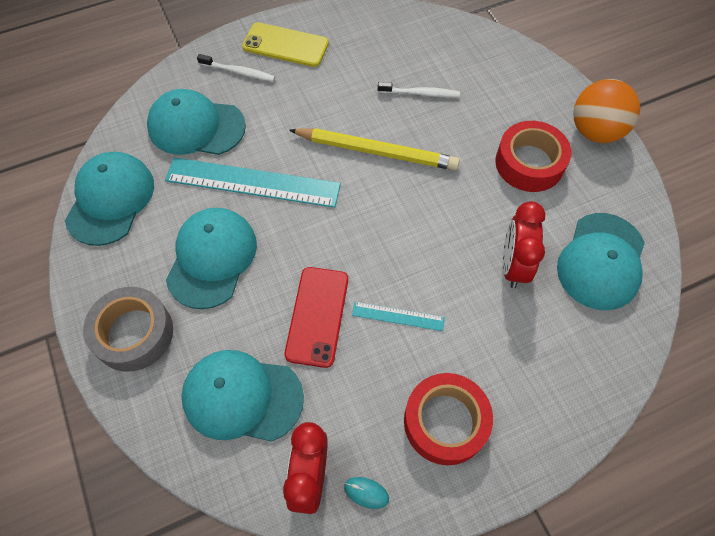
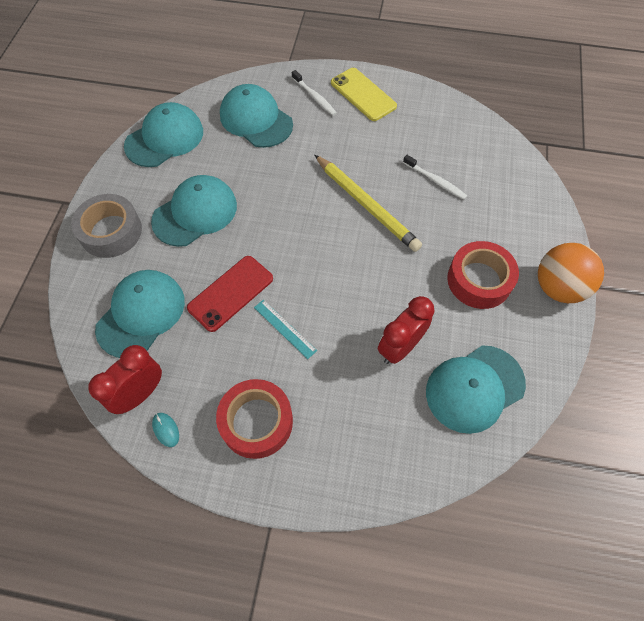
camera: 35 degrees right, 0 degrees up
turquoise ruler [165,157,341,208] -> none
turquoise cap [181,350,304,442] -> turquoise cap turned 75 degrees clockwise [95,270,185,358]

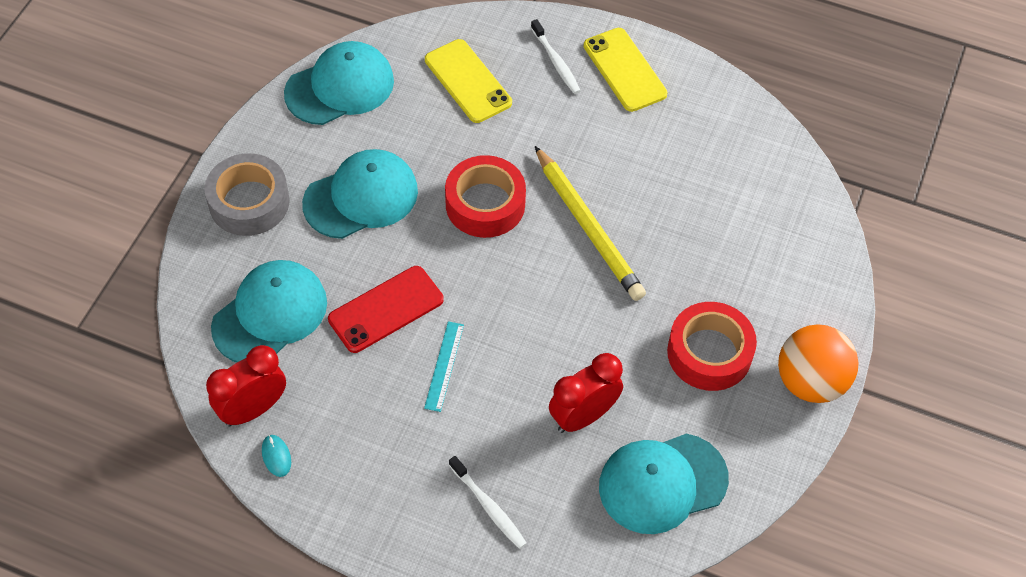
camera: 10 degrees right, 5 degrees down
red tape [216,379,293,459] -> red tape moved to [445,155,526,238]
turquoise cap [220,84,293,148] -> yellow phone [425,39,512,123]
turquoise ruler [254,300,317,359] -> turquoise ruler turned 45 degrees clockwise [424,321,464,412]
white toothbrush [403,155,467,200] -> white toothbrush moved to [449,456,527,549]

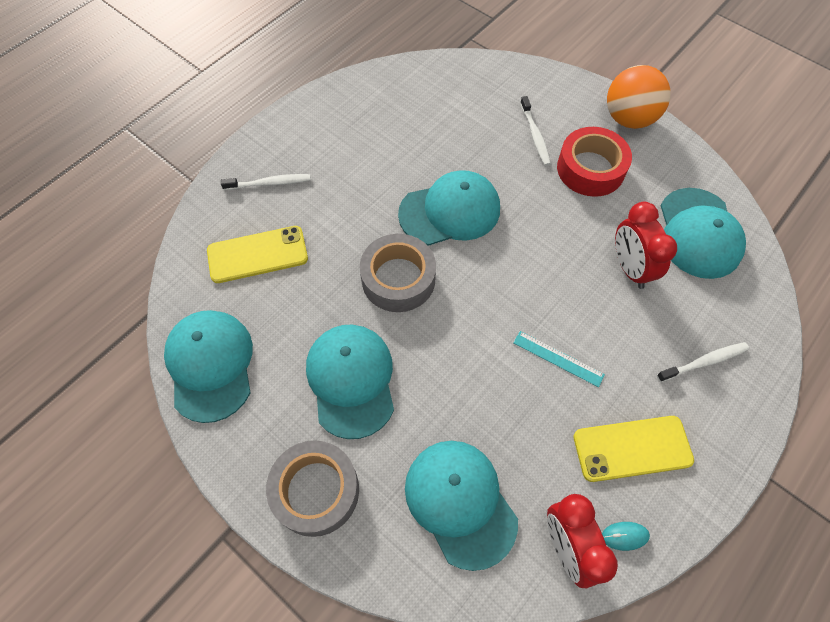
camera: 70 degrees left, 5 degrees up
red phone [328,266,444,353] -> none
red tape [445,155,526,238] -> grey tape [360,234,436,312]
yellow pencil [535,146,646,301] -> turquoise cap [398,170,500,246]
yellow phone [584,28,667,112] -> yellow phone moved to [574,416,694,482]
none -> white toothbrush [520,96,551,166]

